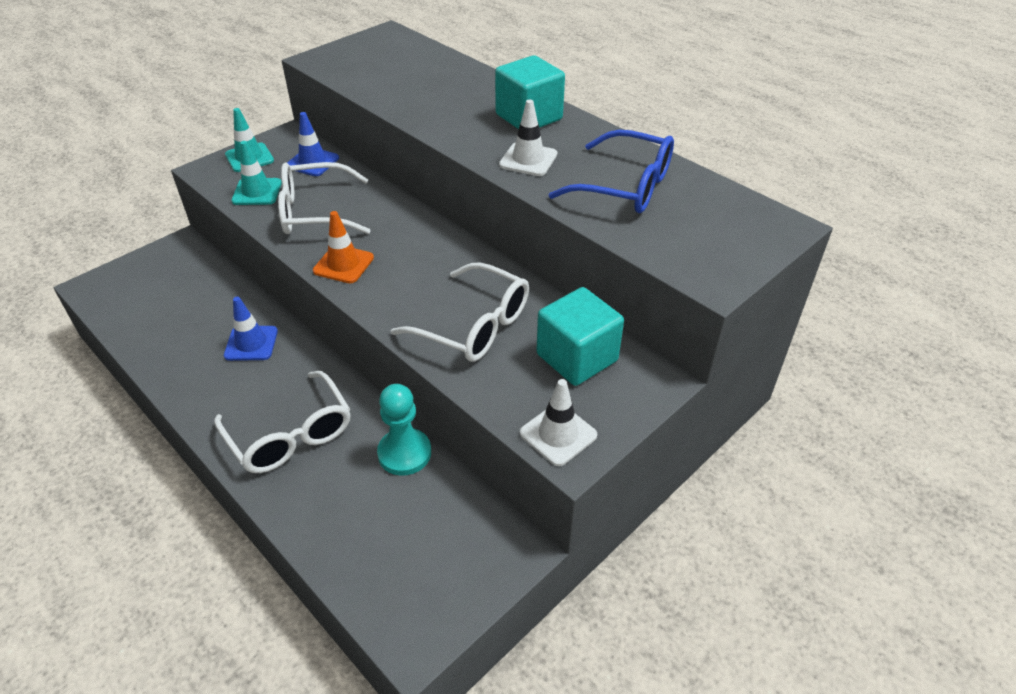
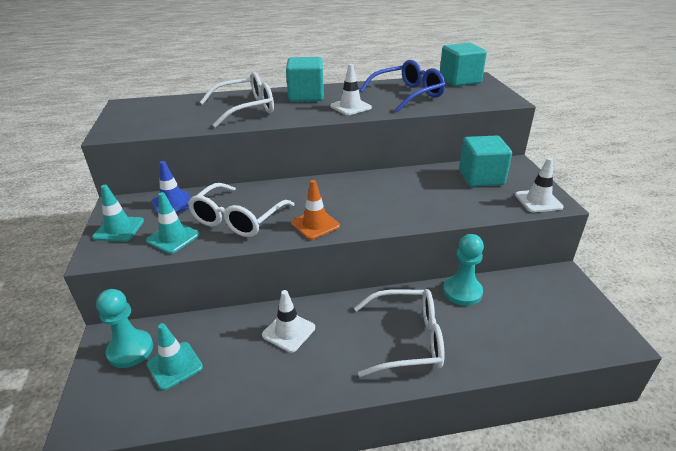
camera: 55 degrees left, 10 degrees down
blue traffic cone [224,297,278,361] -> white traffic cone [262,290,315,353]
white glasses [390,262,529,362] -> white glasses moved to [200,72,274,127]
none -> turquoise pawn [96,289,153,368]
none -> turquoise traffic cone [146,323,203,390]
none -> turquoise cube [440,43,487,86]

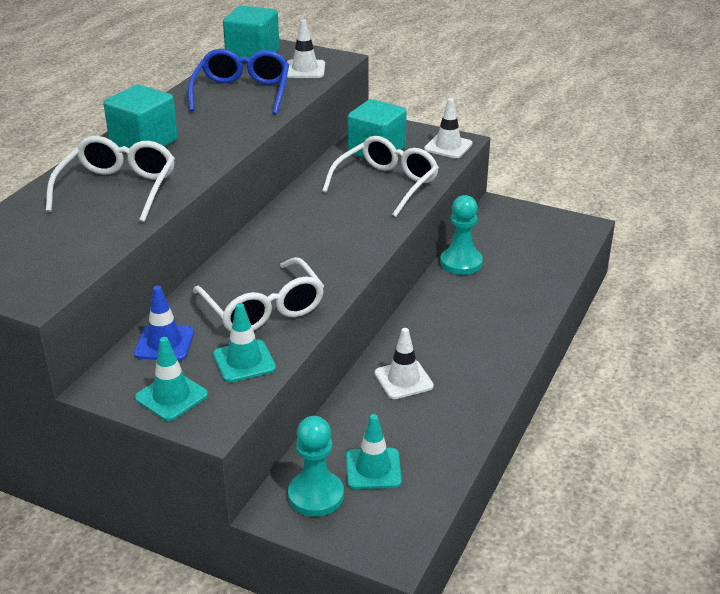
camera: 55 degrees left, 0 degrees up
orange traffic cone [291,180,340,240] -> none
white traffic cone [330,64,372,115] -> white traffic cone moved to [287,19,325,78]
white glasses [354,289,444,377] -> white glasses moved to [322,136,439,217]

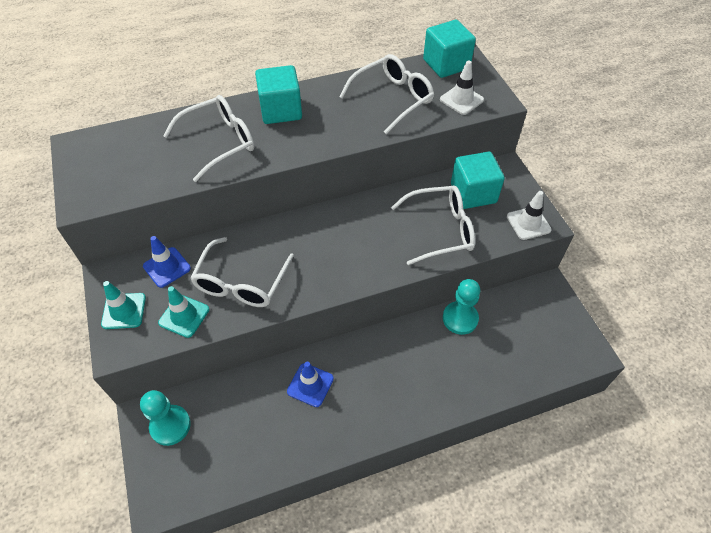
camera: 45 degrees right, 20 degrees up
blue glasses [188,49,289,115] -> white glasses [339,54,434,134]
turquoise traffic cone [346,414,402,489] -> none
white traffic cone [374,328,434,399] -> blue traffic cone [287,362,334,407]

